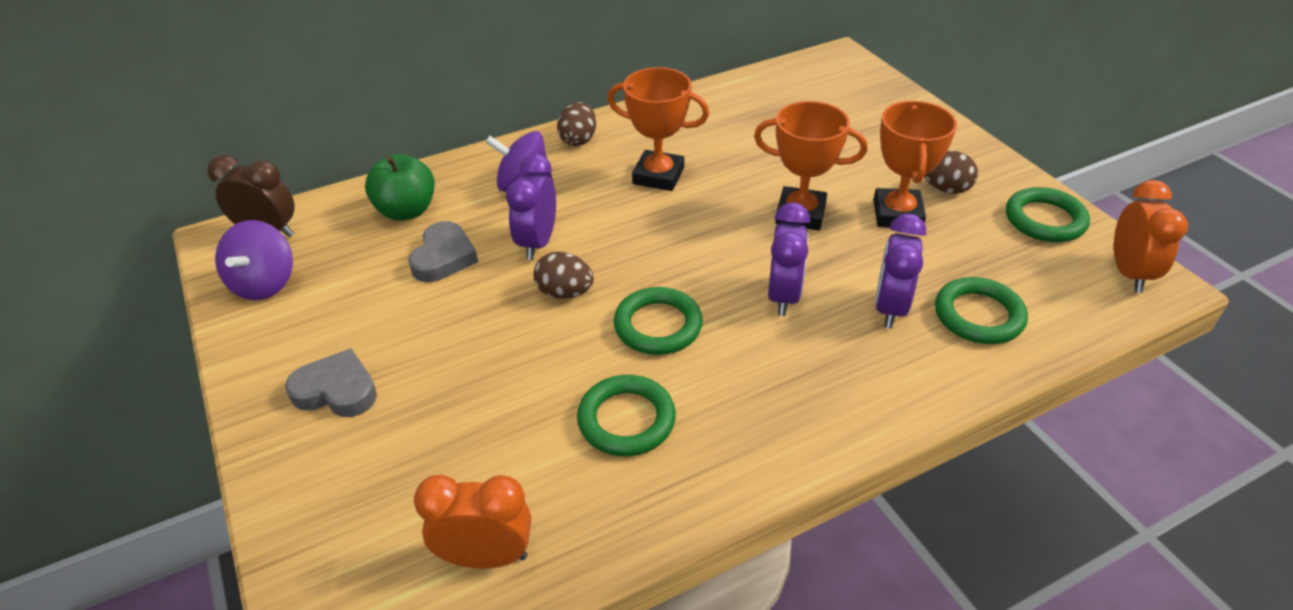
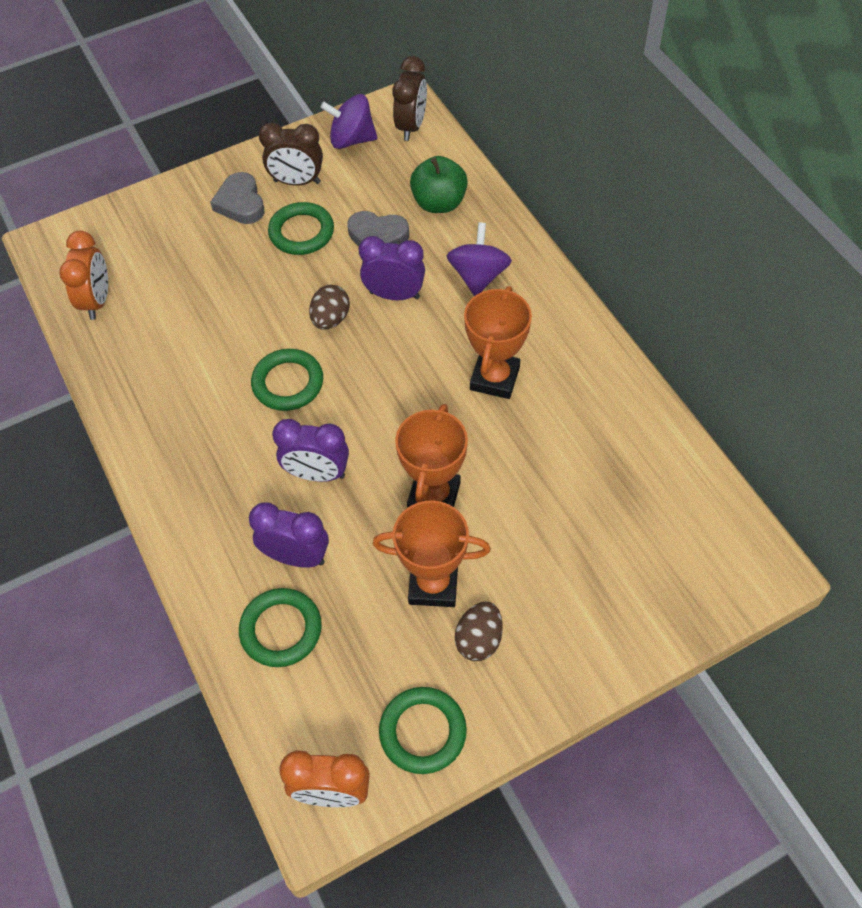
camera: 90 degrees right, 15 degrees up
grey heart [285,348,377,417] -> grey heart turned 150 degrees clockwise [210,172,264,224]
brown egg [557,102,596,146] -> none
green ring [577,375,676,456] -> green ring moved to [268,202,334,255]
none -> brown clock [259,122,323,186]

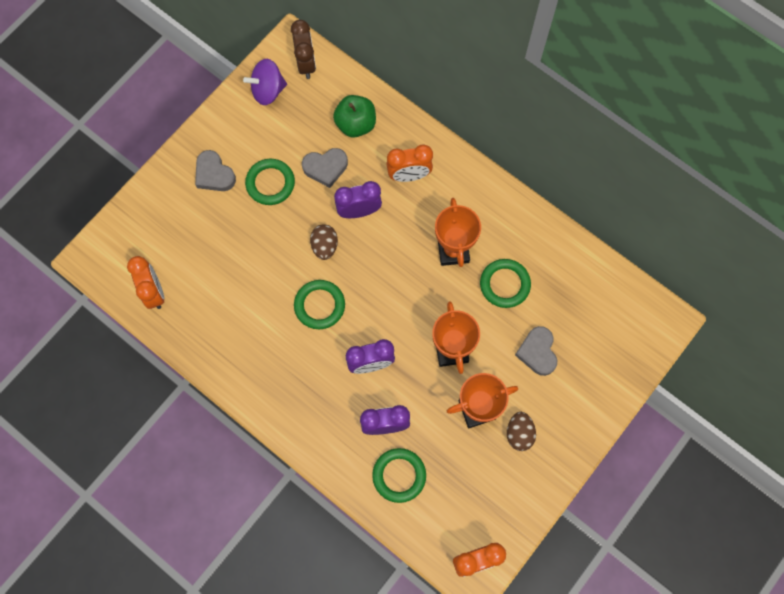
camera: 25 degrees left, 15 degrees up
brown clock [259,122,323,186] -> none
green ring [379,687,467,774] -> green ring moved to [480,259,531,308]
purple spinning top [447,223,512,296] -> orange clock [386,144,433,182]
none -> grey heart [515,326,557,376]

